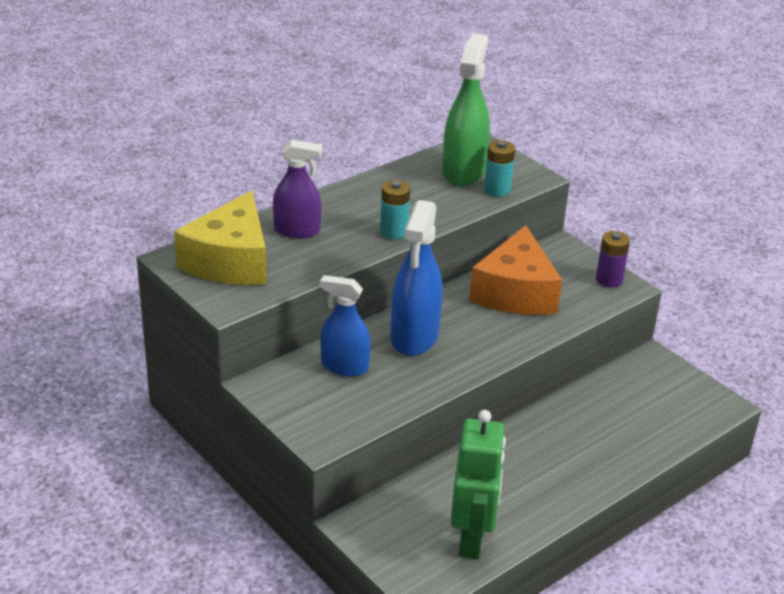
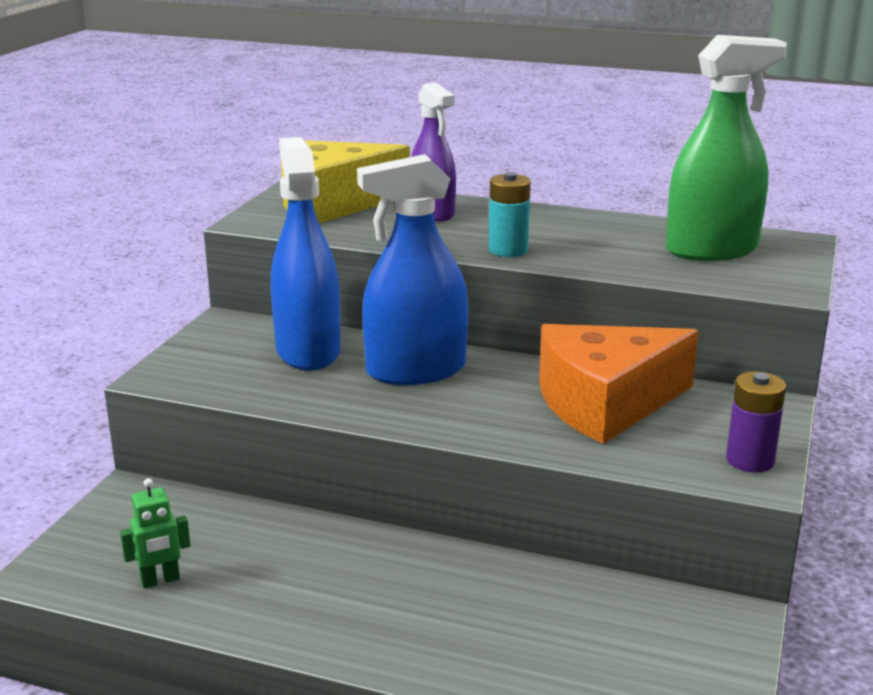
camera: 60 degrees right, 10 degrees down
blue spray bottle [320,275,371,376] -> blue spray bottle [271,137,341,371], size x1.51
green robot [451,410,506,559] -> green robot [120,478,190,588], size x0.48
turquoise battery [484,140,515,197] -> none

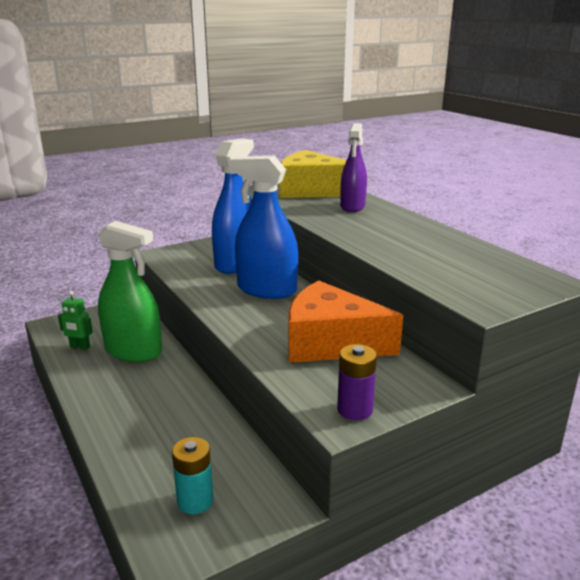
camera: 40 degrees right, 0 degrees up
turquoise battery [489,172,531,257] -> turquoise battery moved to [172,437,213,514]
green spray bottle [666,35,787,261] -> green spray bottle moved to [98,221,162,362]

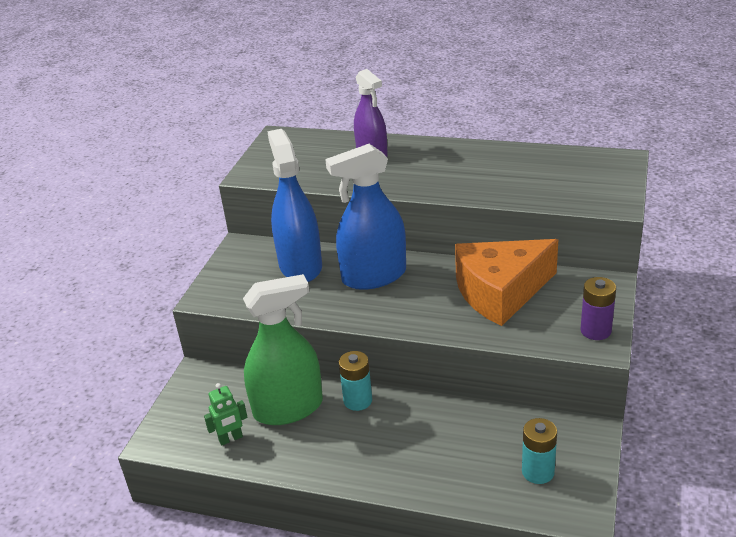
camera: 40 degrees left, 10 degrees up
yellow cheese [280,150,347,198] -> none
none -> turquoise battery [339,351,372,411]

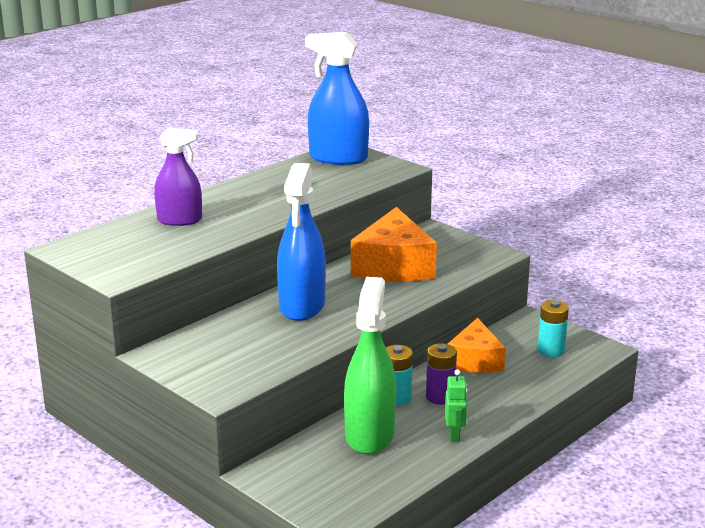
camera: 65 degrees left, 10 degrees down
green robot [204,383,248,445] -> green robot moved to [445,369,467,442]
blue spray bottle [267,129,322,282] -> blue spray bottle moved to [305,32,369,165]
purple battery [581,277,616,340] -> purple battery moved to [426,343,457,405]
none -> orange cheese [448,318,506,373]

